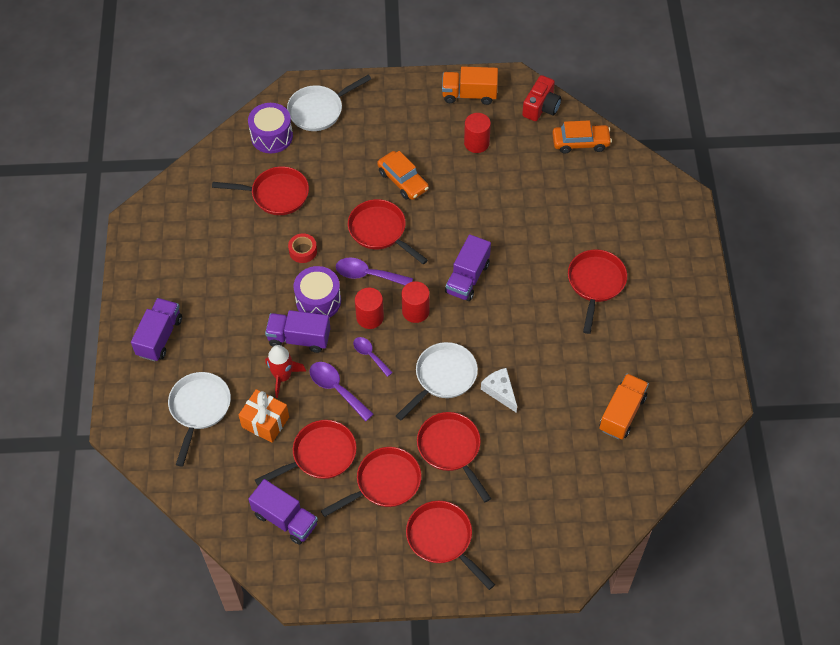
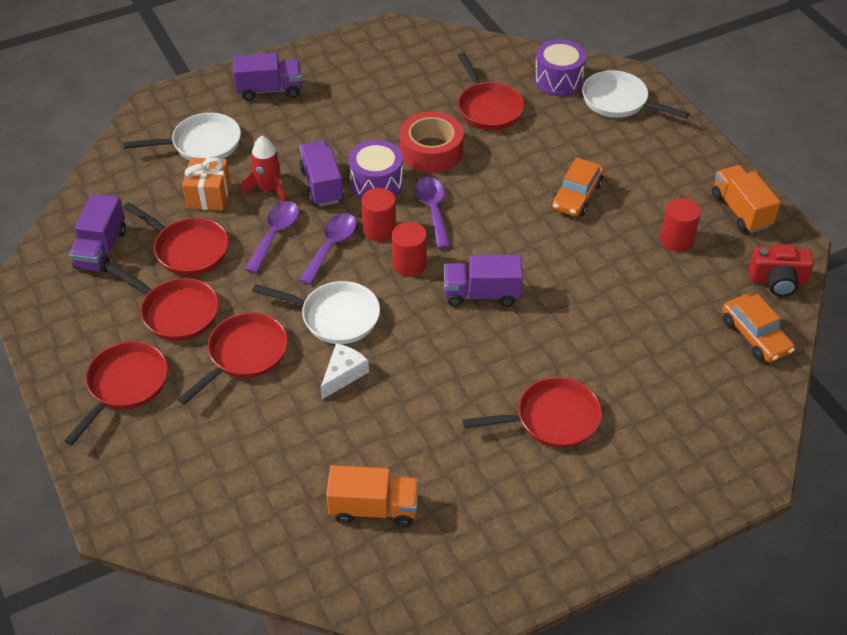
camera: 65 degrees right, 10 degrees down
red tape [288,233,317,263] -> red tape [400,111,464,173], size x1.92
red pan [348,199,428,265] -> none
purple spoon [353,337,393,377] -> purple spoon [299,213,357,285], size x1.53

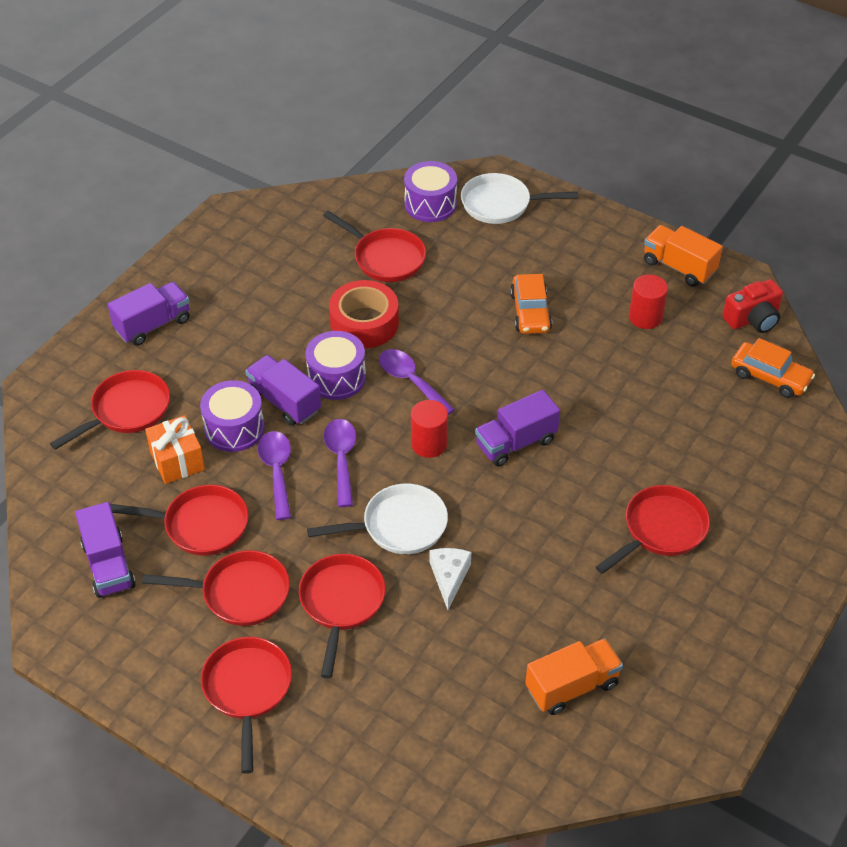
camera: 30 degrees left, 0 degrees up
white pan [124,113,241,160] -> red pan [50,370,170,450]
red rocket [242,136,286,202] -> purple drum [200,380,265,452]
red cylinder [361,188,396,242] -> none

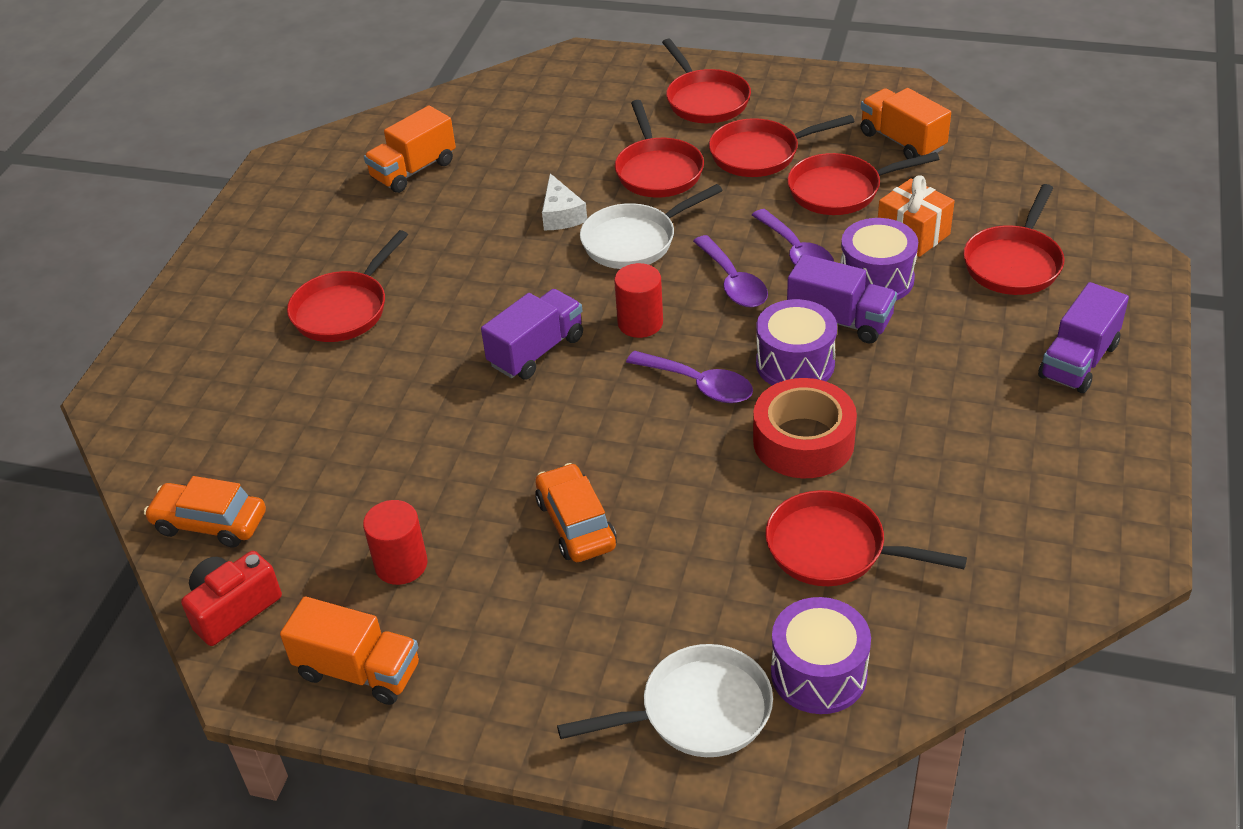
camera: 165 degrees right, 5 degrees down
purple truck [75,502,136,598] -> orange truck [860,88,951,159]

